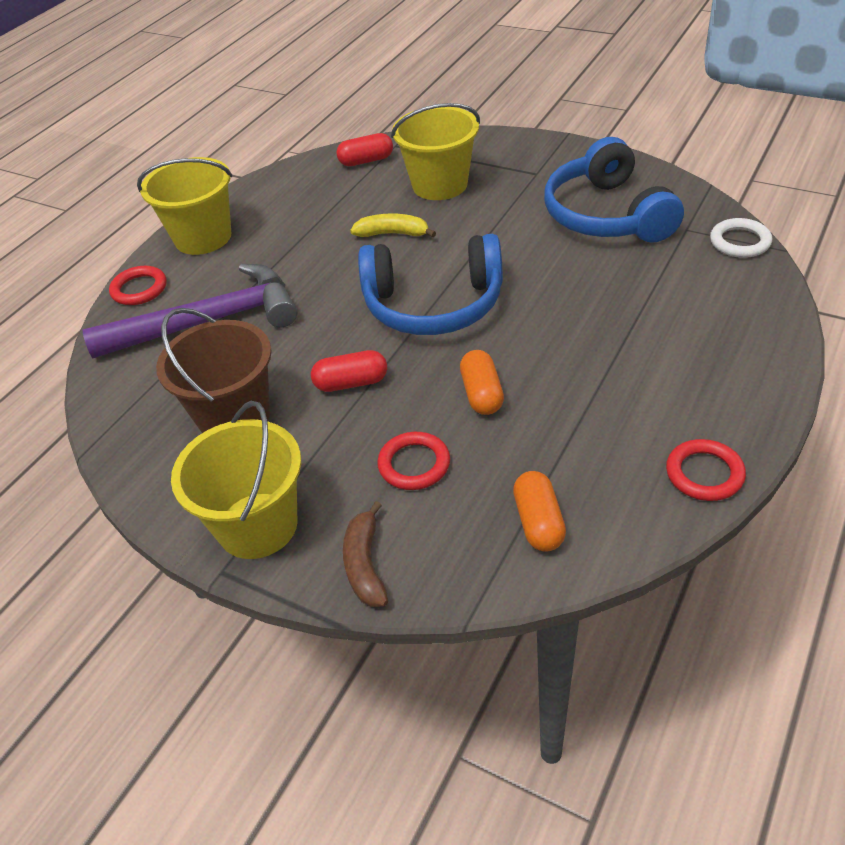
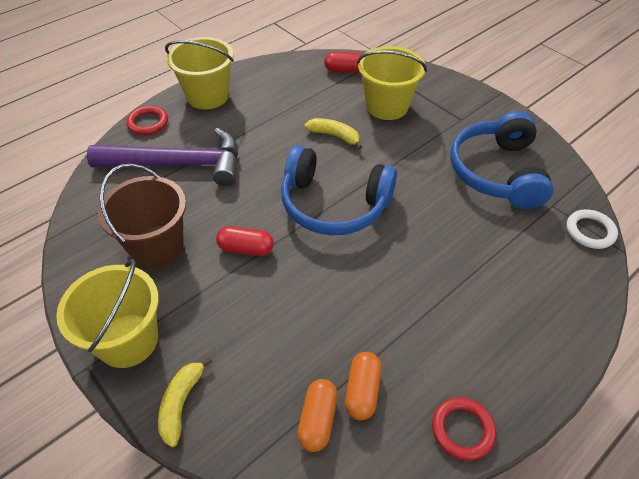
camera: 15 degrees right, 5 degrees up
brown banana [343,501,388,607] -> yellow banana [158,357,213,447]
red ring [377,432,450,490] -> none
orange capsule [460,350,504,415] -> orange capsule moved to [345,352,381,420]

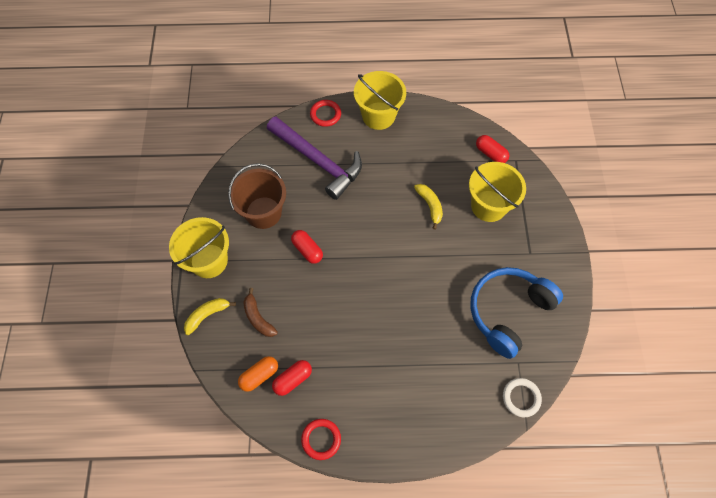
camera: 40 degrees right, 15 degrees up
blue headphones [281,146,397,235] -> none
orange capsule [345,352,381,420] -> red capsule [272,360,312,396]
none -> brown banana [243,288,278,337]

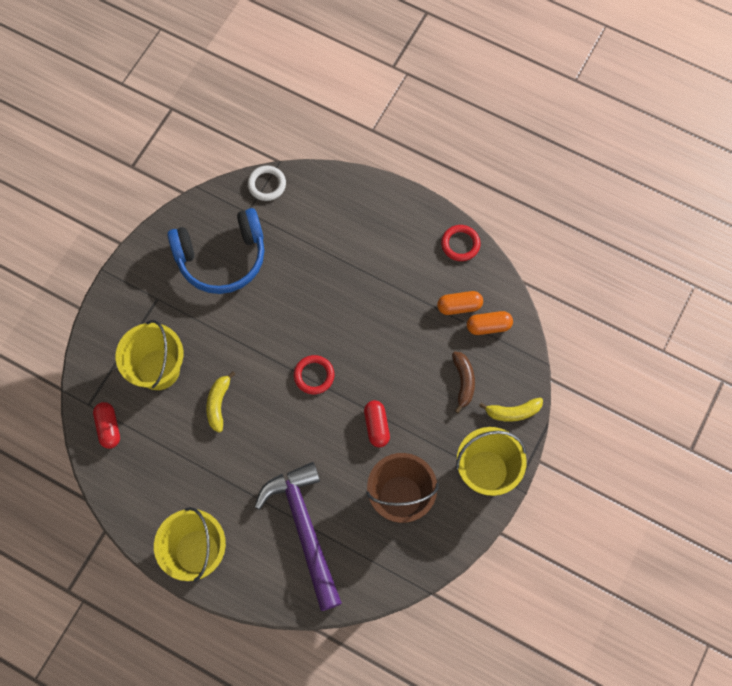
camera: 150 degrees left, 5 degrees up
red capsule [272,360,312,396] -> orange capsule [437,291,483,315]
red ring [310,100,341,127] -> red ring moved to [294,355,334,394]

